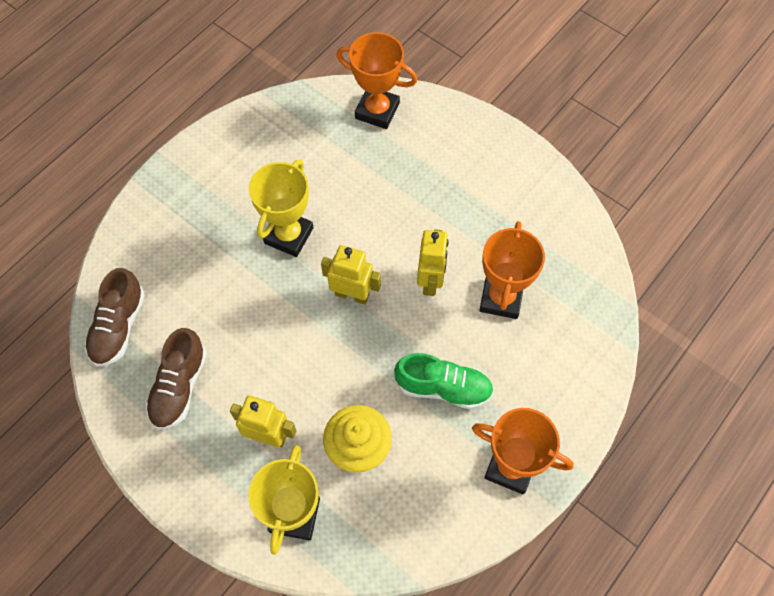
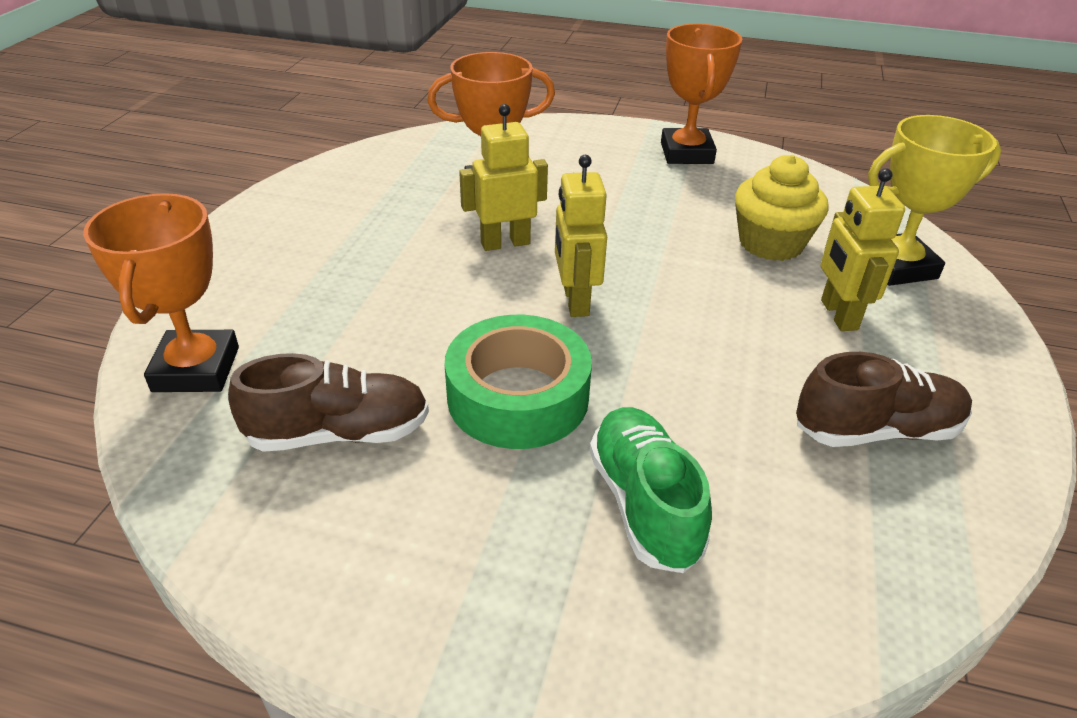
camera: 115 degrees left, 25 degrees down
brown shoe [85,268,145,367] -> brown shoe moved to [228,353,429,452]
yellow trophy [249,159,314,257] -> green tape [445,315,592,449]
green shoe [394,353,494,409] -> green shoe moved to [590,407,712,573]

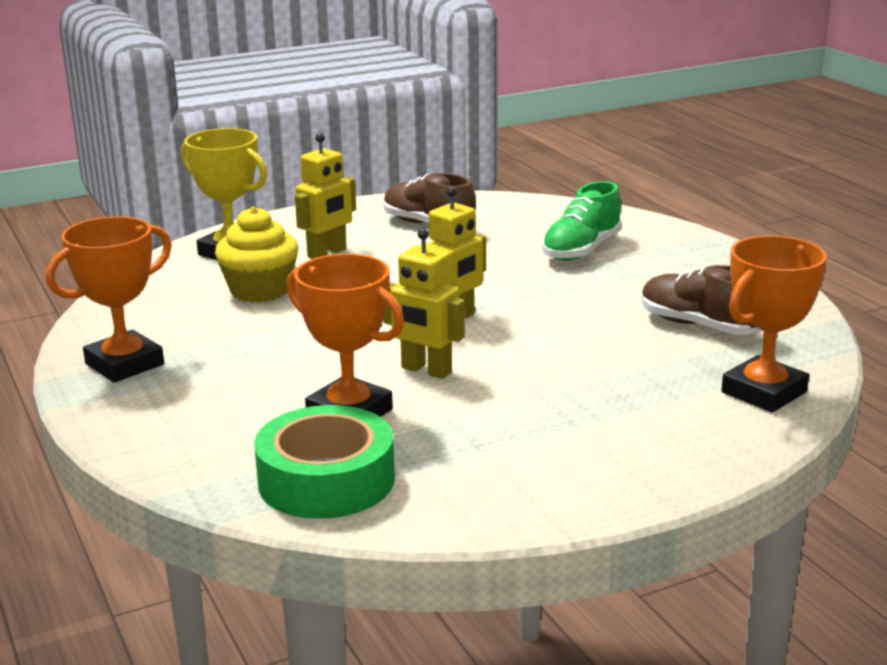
camera: 130 degrees left, 15 degrees down
green tape [445,315,592,449] -> green tape moved to [254,405,395,519]

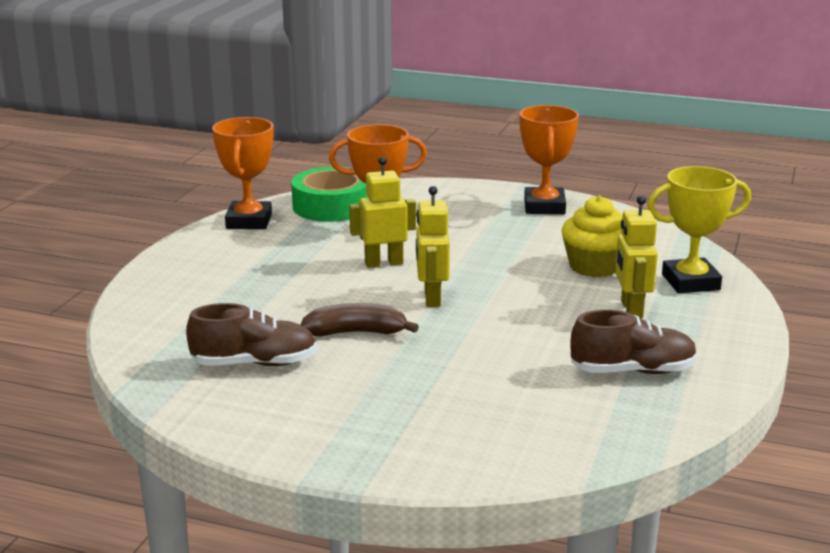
camera: 135 degrees right, 0 degrees up
green shoe [542,181,622,261] -> none
orange trophy [721,236,827,413] -> orange trophy moved to [212,117,273,229]
none -> brown banana [301,303,419,337]

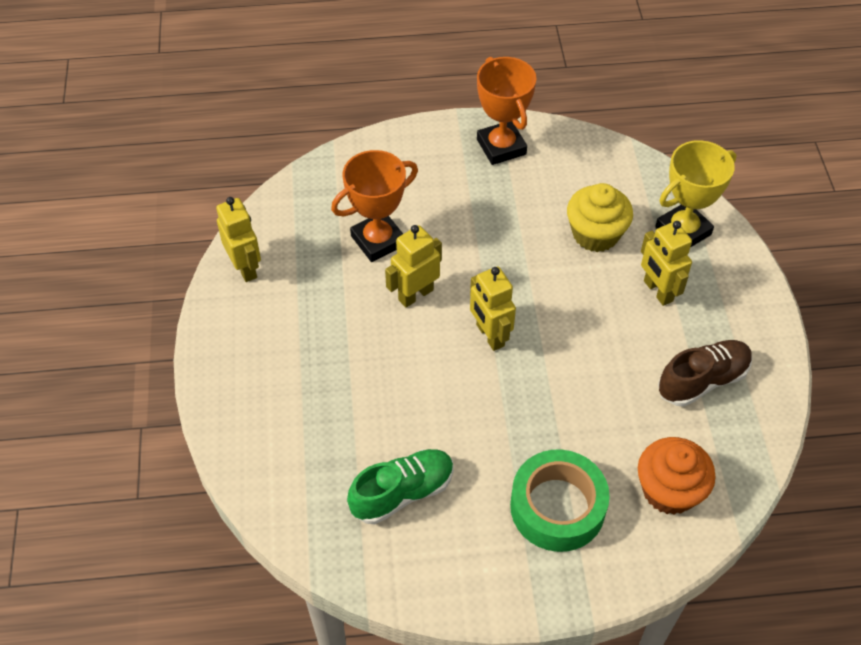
camera: 25 degrees left, 30 degrees up
brown shoe [186,303,317,366] -> green shoe [347,449,454,524]
orange trophy [212,117,273,229] -> yellow robot [216,197,261,282]
green tape [291,167,368,222] -> green tape moved to [510,450,610,552]
brown banana [301,303,419,337] -> none
none -> orange cupcake [638,437,716,515]

